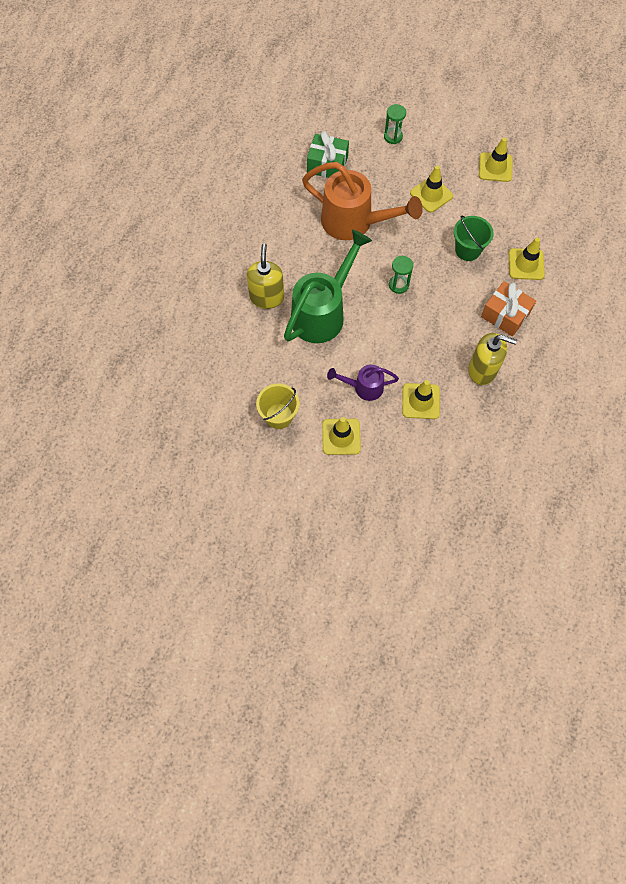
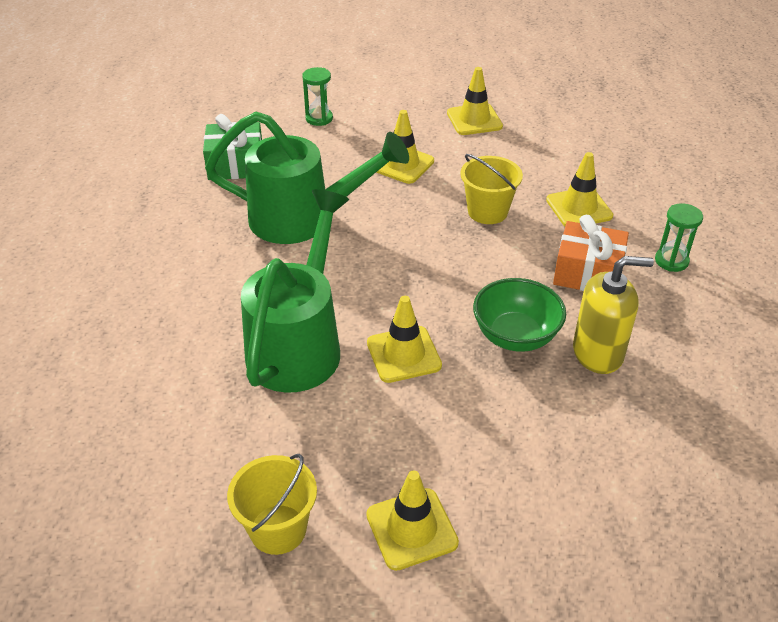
camera: 20 degrees left, 25 degrees down
yellow soap dispenser [247,244,284,309] -> none
orange watering can [302,162,423,240] -> green watering can [205,112,409,244]
purple watering can [327,364,399,401] -> none
green hourglass [389,256,413,294] -> green hourglass moved to [655,203,703,272]
yellow traffic cone [402,380,440,419] -> yellow traffic cone moved to [367,296,442,383]
green bucket [454,215,494,261] -> yellow bucket [460,154,523,224]
none -> green bowl [473,278,566,352]

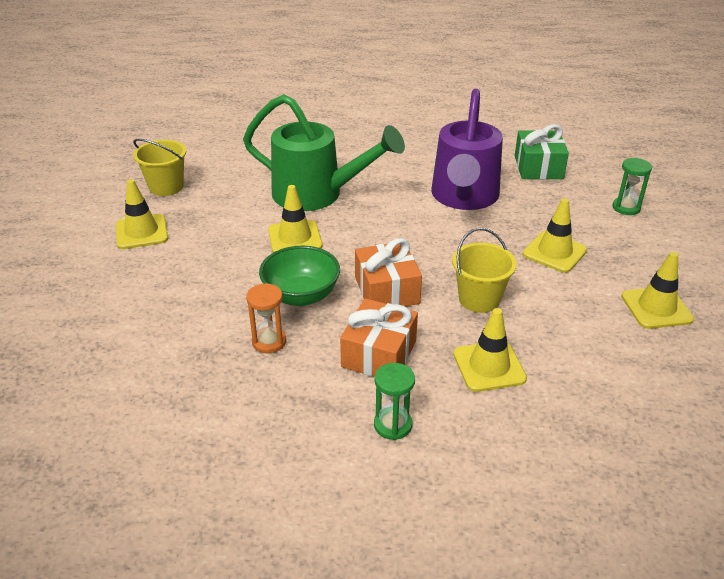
camera: 95 degrees right, 5 degrees down
green watering can [205,112,409,244] -> purple watering can [431,89,503,210]
yellow soap dispenser [573,256,654,374] -> orange hourglass [246,283,286,353]
none -> orange gift [355,238,422,306]

